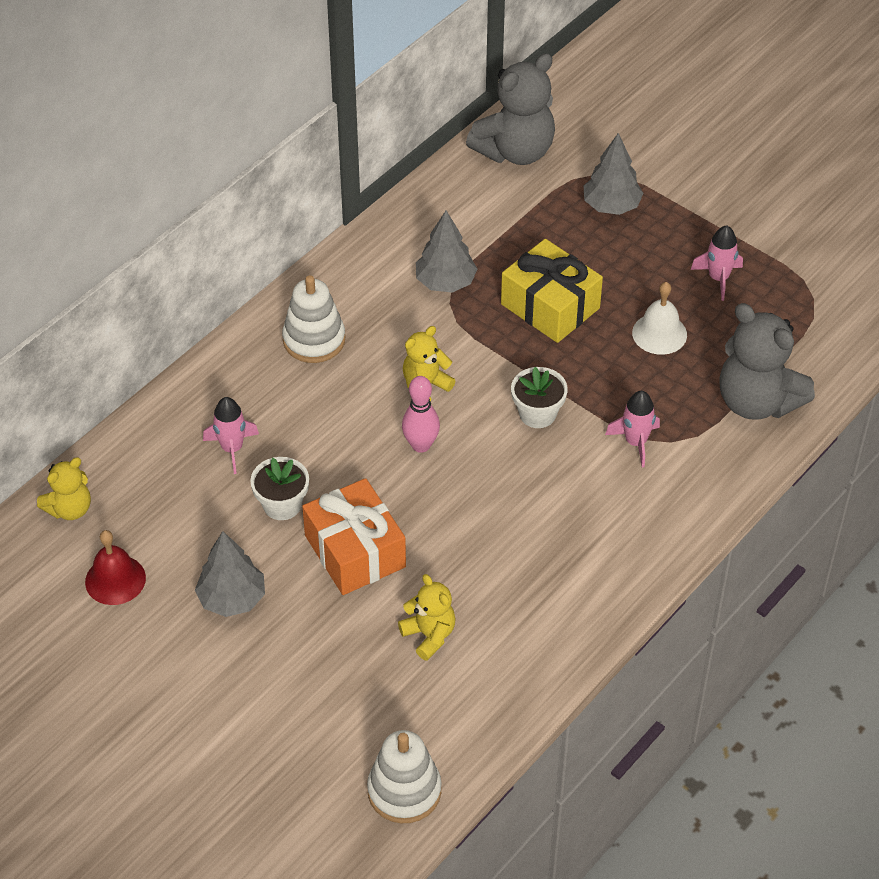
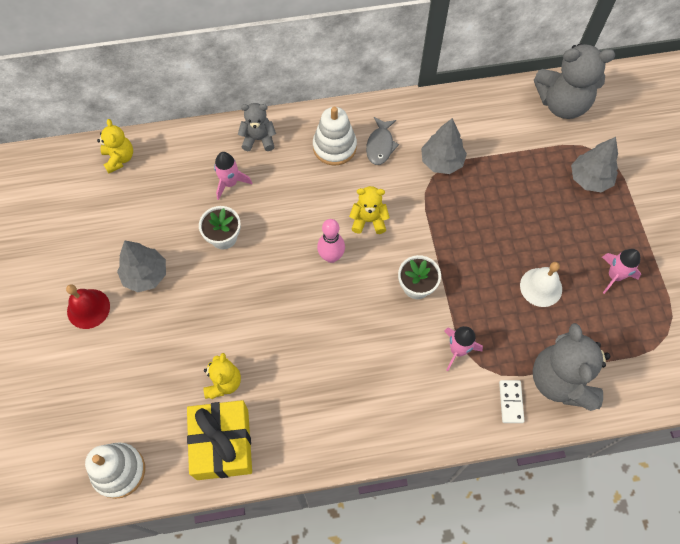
camera: 40 degrees right, 15 degrees up
yellow teddy bear [37,457,91,520] -> yellow teddy bear turned 105 degrees counterclockwise [97,119,133,173]
red bell [85,530,146,605] -> red bell moved to [66,284,110,329]
orange gift [302,478,406,595] -> none
yellow gift [501,239,603,343] -> yellow gift moved to [187,400,252,480]
none -> grey teddy bear [238,103,276,151]
none -> grey fish [366,117,399,165]
none -> white domino [499,380,524,423]

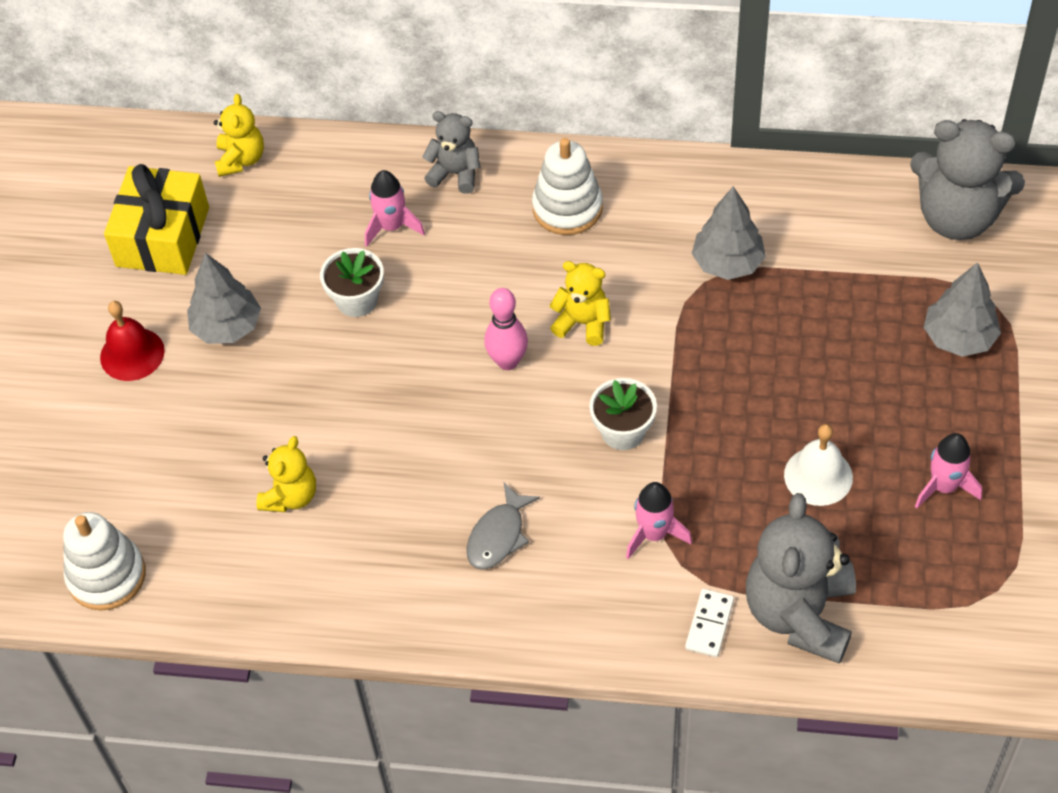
camera: 20 degrees right, 10 degrees down
yellow gift [187,400,252,480] -> yellow gift moved to [104,164,209,275]
grey fish [366,117,399,165] -> grey fish moved to [467,483,540,570]

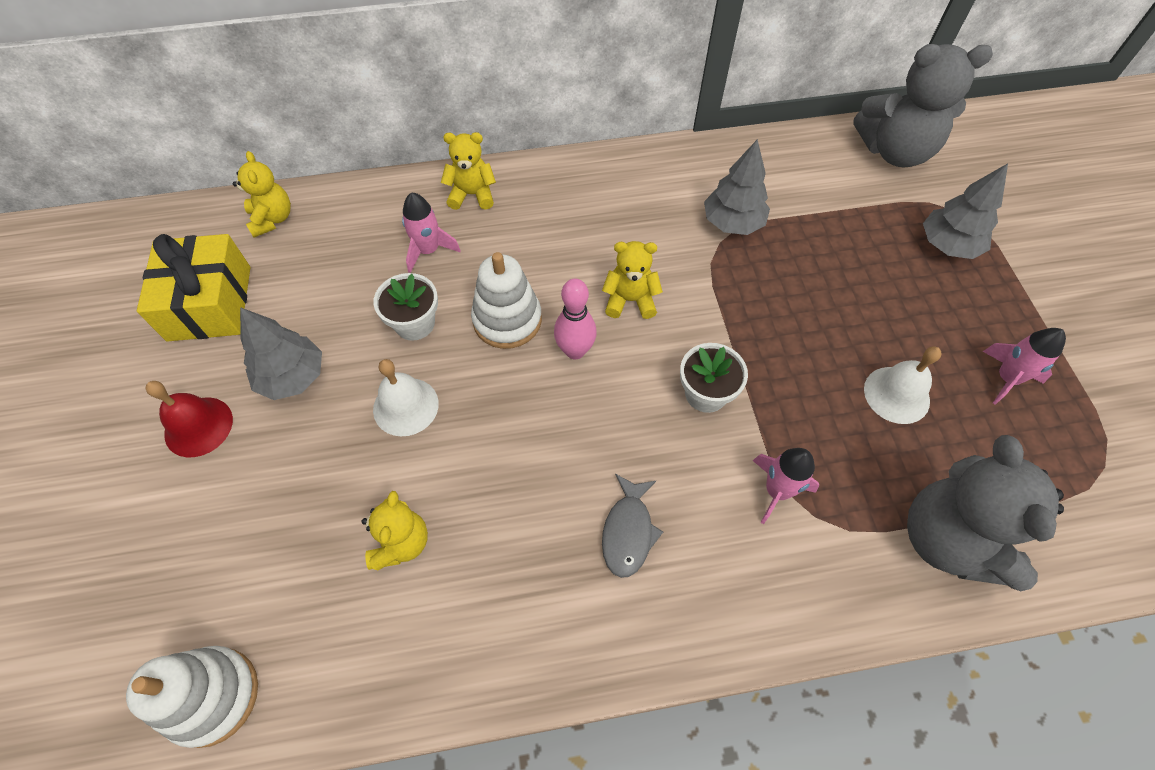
camera: 20 degrees left, 5 degrees up
grey teddy bear [422,111,480,194] -> yellow teddy bear [441,132,496,210]
white stacking toy [532,138,603,235] -> white stacking toy moved to [471,252,542,349]
white domino [685,589,734,657] -> none
none -> white bell [373,359,439,436]

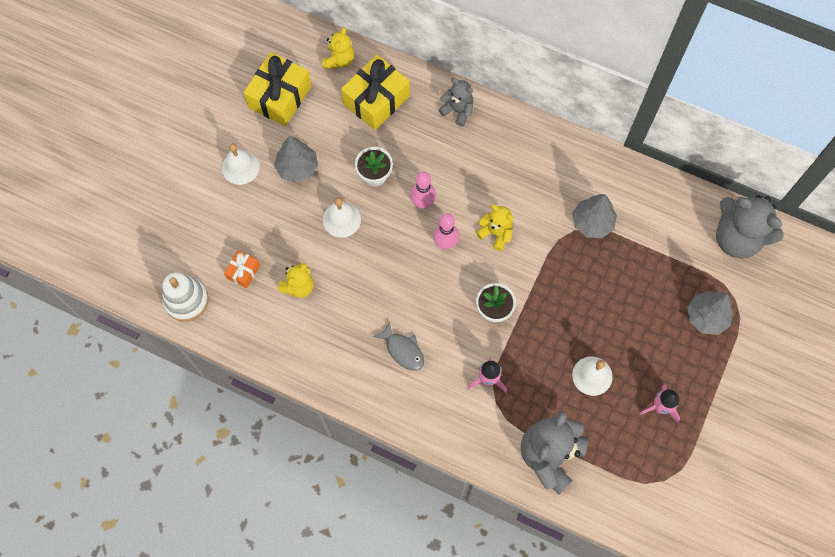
camera: 35 degrees right, 10 degrees up
red bell [145,381,233,457] -> white bell [222,143,260,185]
pink rocket [402,193,461,273] -> none
yellow teddy bear [441,132,496,210] -> grey teddy bear [438,78,473,127]
white stacking toy [471,252,542,349] -> pink bowling pin [411,172,436,209]
grey fish [602,474,663,578] -> grey fish turned 90 degrees counterclockwise [372,320,424,371]
none -> orange gift [224,250,260,288]
none -> yellow gift [341,55,410,130]

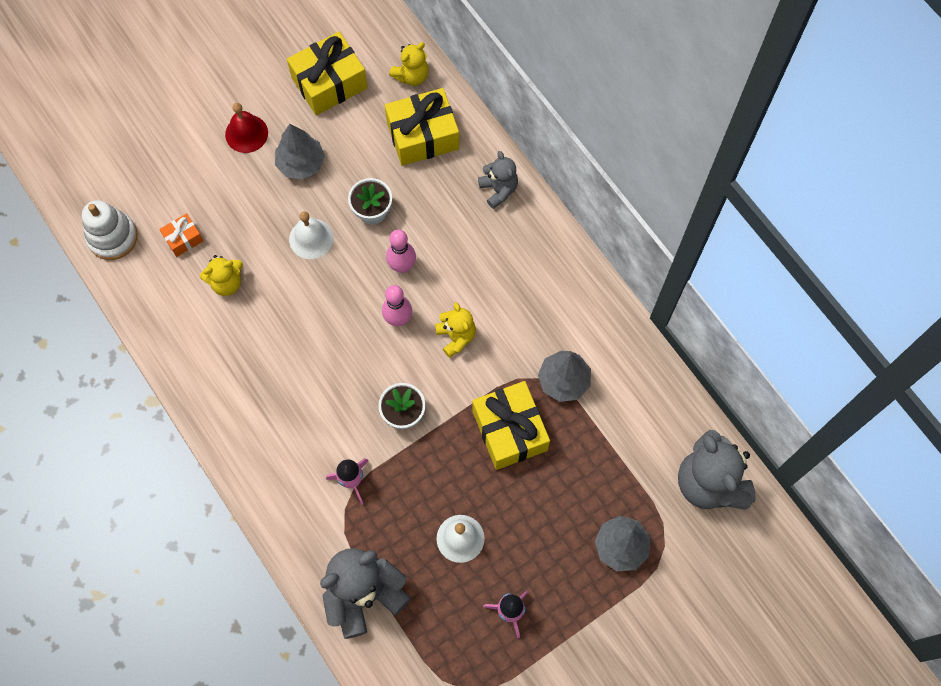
camera: 30 degrees right, 0 degrees up
white bell [222,143,260,185] -> red bell [225,103,268,153]
grey fish [372,320,424,371] -> none
none -> yellow gift [472,381,550,470]

